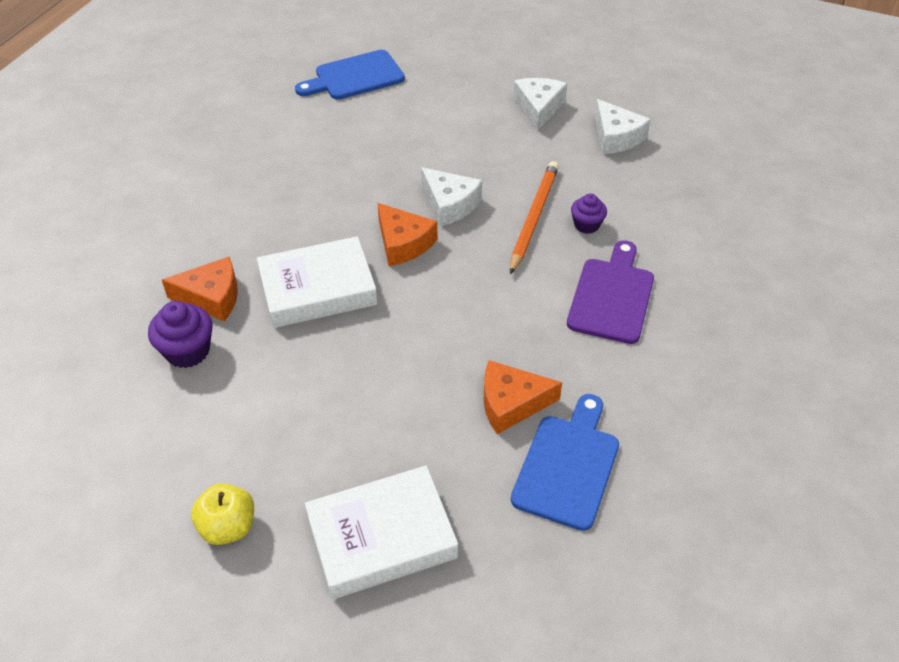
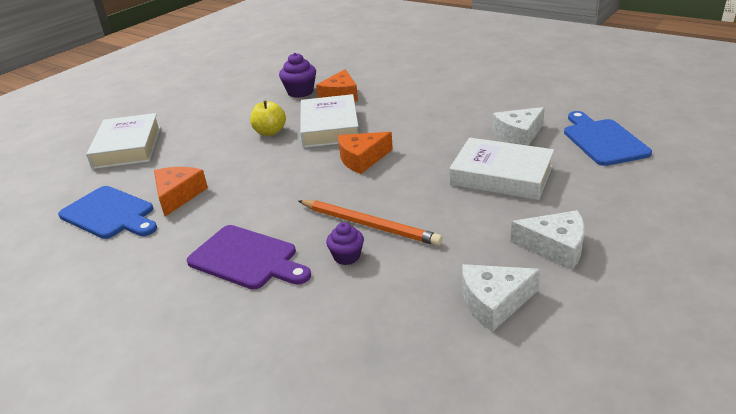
camera: 105 degrees right, 15 degrees down
yellow apple [191,483,254,545] -> yellow apple moved to [250,101,286,136]
white cheese [421,167,482,227] -> white cheese moved to [492,107,545,146]
none -> white book [450,138,554,200]

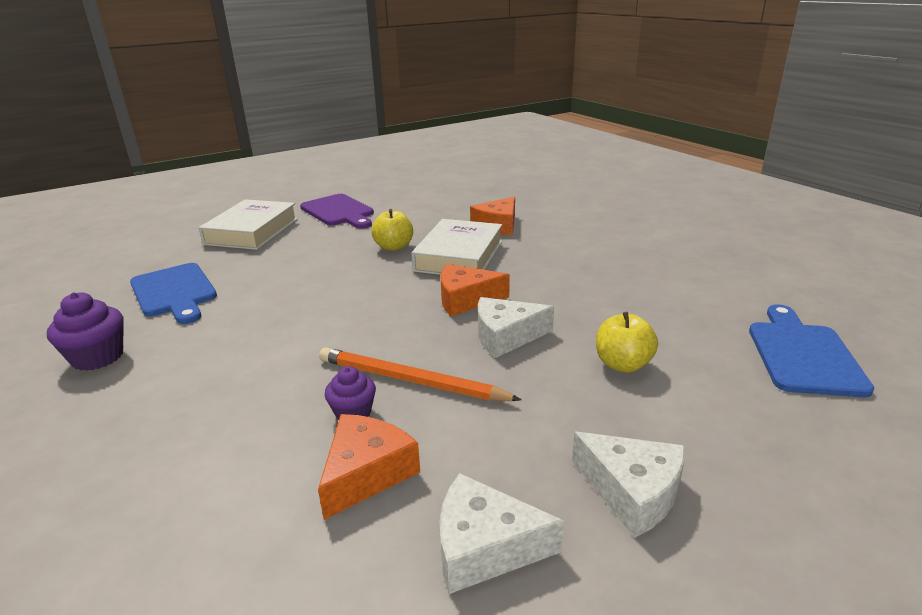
camera: 20 degrees right, 5 degrees down
orange cheese [154,167,208,217] -> orange cheese moved to [318,414,420,520]
purple cutting board [187,225,311,289] -> purple cutting board moved to [300,194,374,229]
purple cupcake [279,53,316,98] -> purple cupcake moved to [47,292,123,371]
orange pencil [299,200,443,246] -> orange pencil turned 150 degrees clockwise [319,347,522,401]
white book [450,138,554,200] -> yellow apple [596,312,658,373]
white cheese [492,107,545,146] -> white cheese moved to [478,297,554,358]

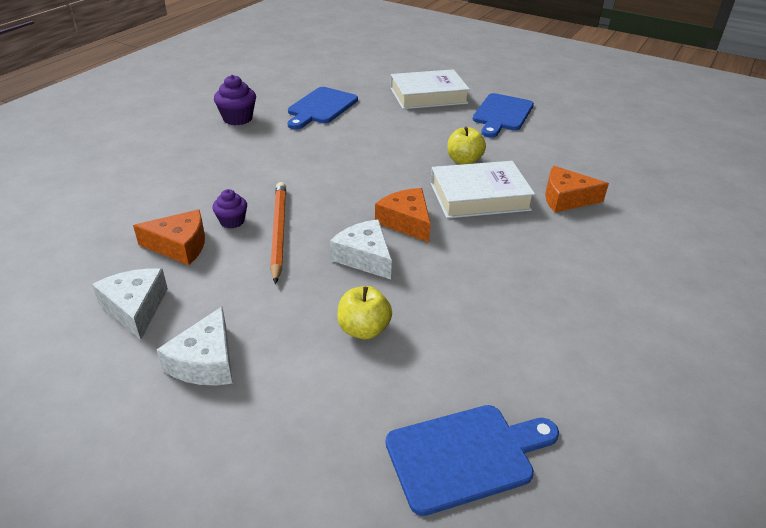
camera: 60 degrees right, 10 degrees up
purple cutting board [300,194,374,229] -> blue cutting board [473,93,534,138]

